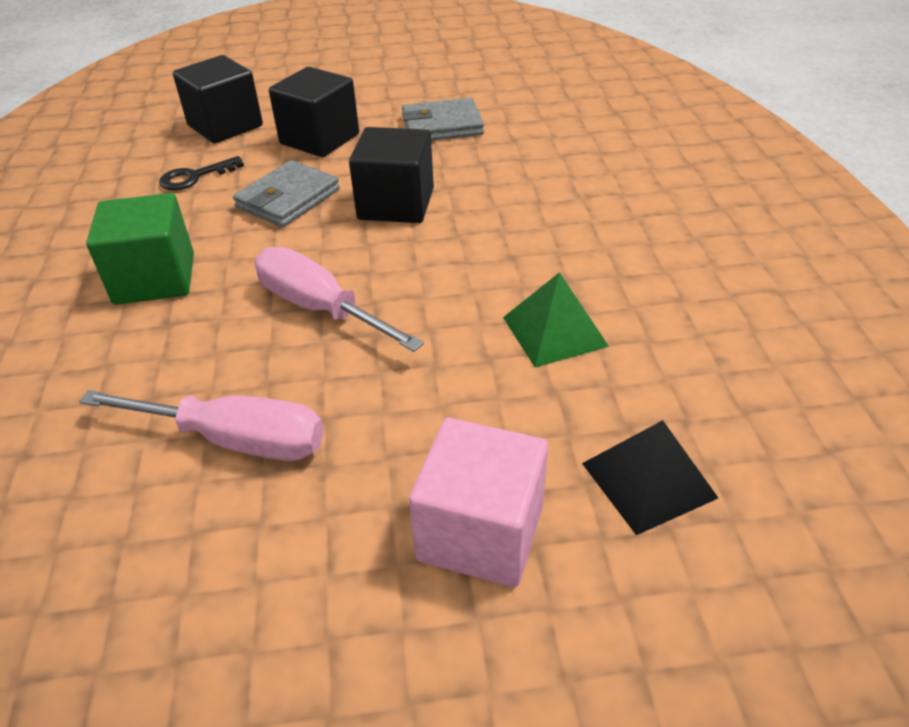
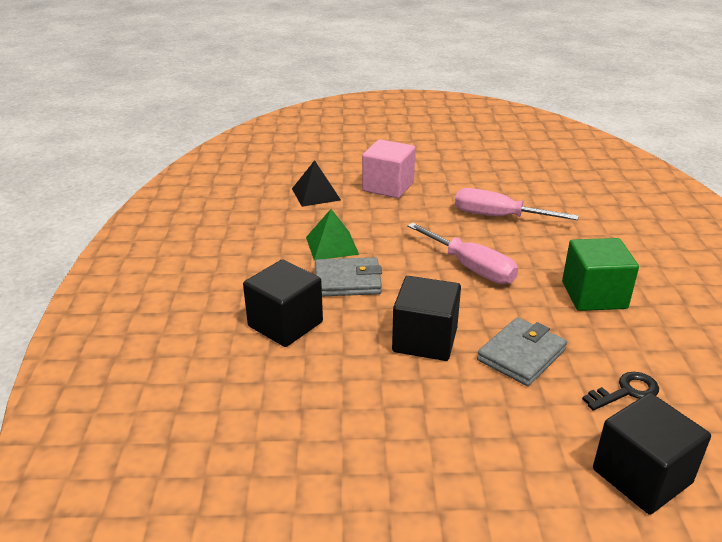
camera: 175 degrees left, 10 degrees down
black cube [269,67,359,157] -> black cube moved to [243,259,323,347]
grey wallet [402,98,484,141] -> grey wallet moved to [315,257,382,296]

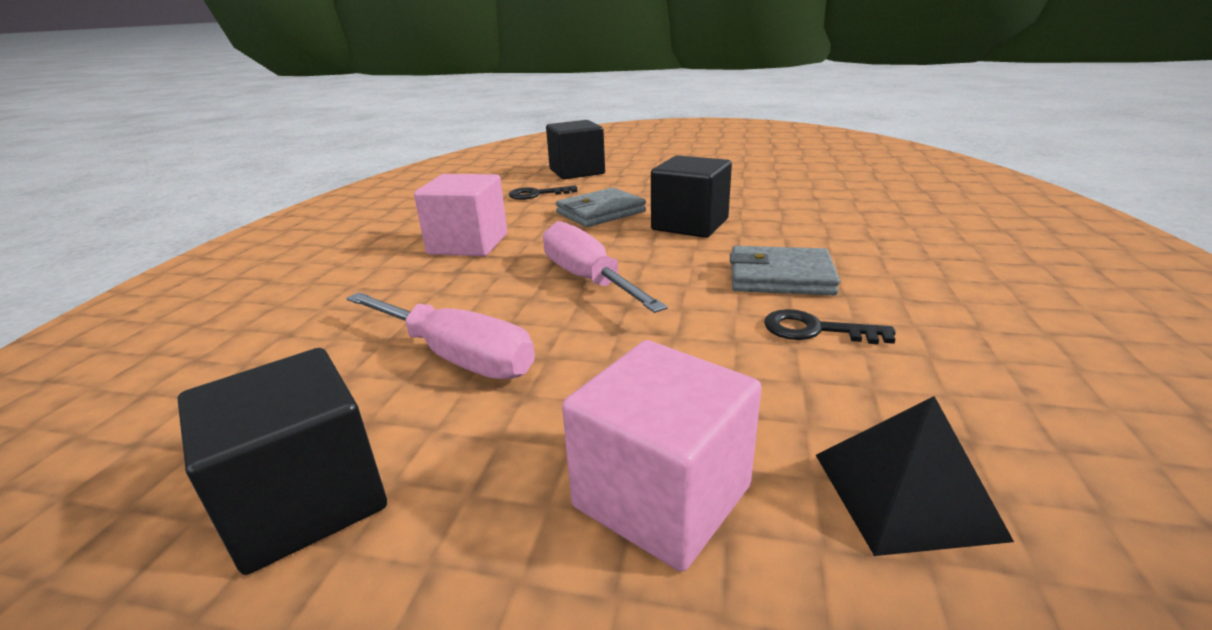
camera: 165 degrees left, 5 degrees down
black cube [243,259,323,347] -> black cube moved to [178,348,387,575]
green pyramid [306,209,359,261] -> black key [764,309,896,344]
green cube [562,238,639,311] -> pink cube [414,174,507,256]

